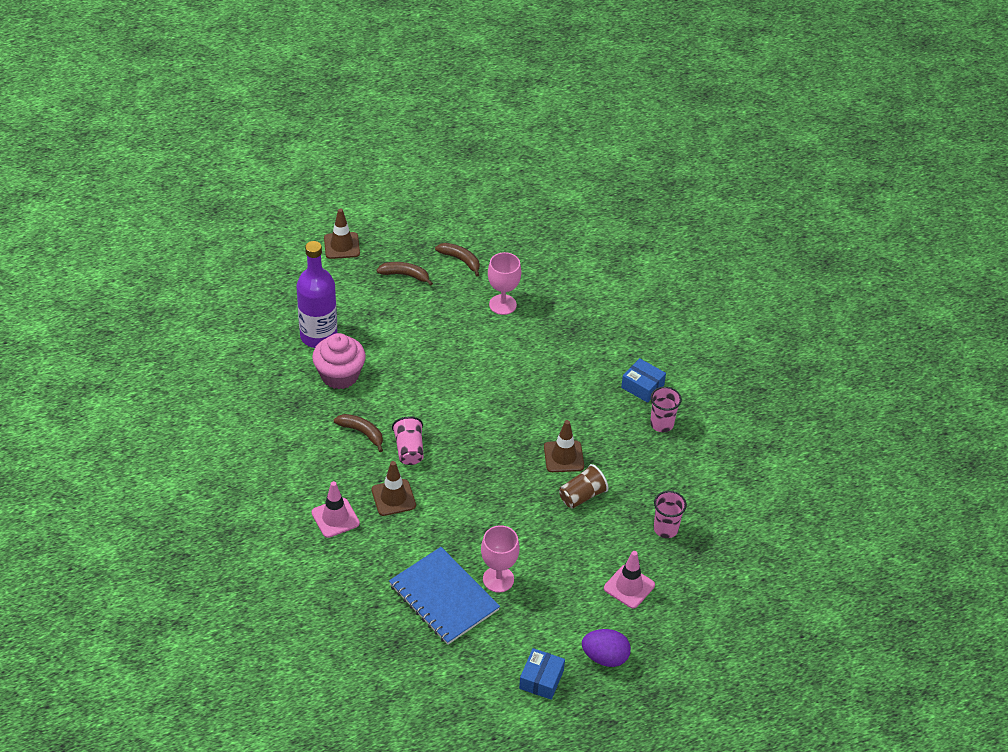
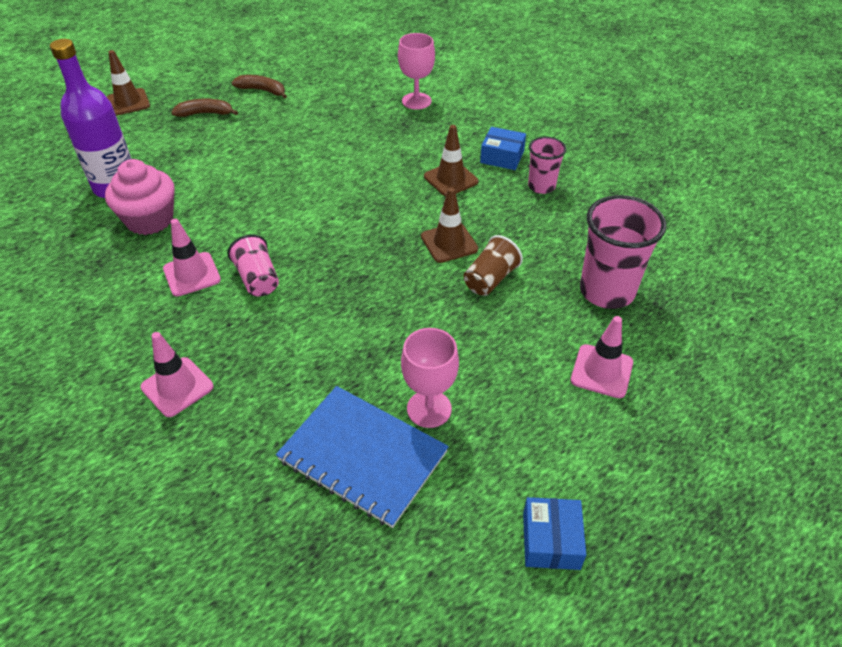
camera: 15 degrees left, 0 degrees up
brown banana [334,414,383,452] -> pink traffic cone [163,219,221,296]
brown traffic cone [371,461,416,516] -> brown traffic cone moved to [424,125,479,196]
pink goblet [488,252,521,315] -> pink goblet moved to [398,33,435,110]
purple egg [582,629,631,667] -> none
pink cup [654,491,687,538] -> pink cup [580,195,666,309], size x1.73

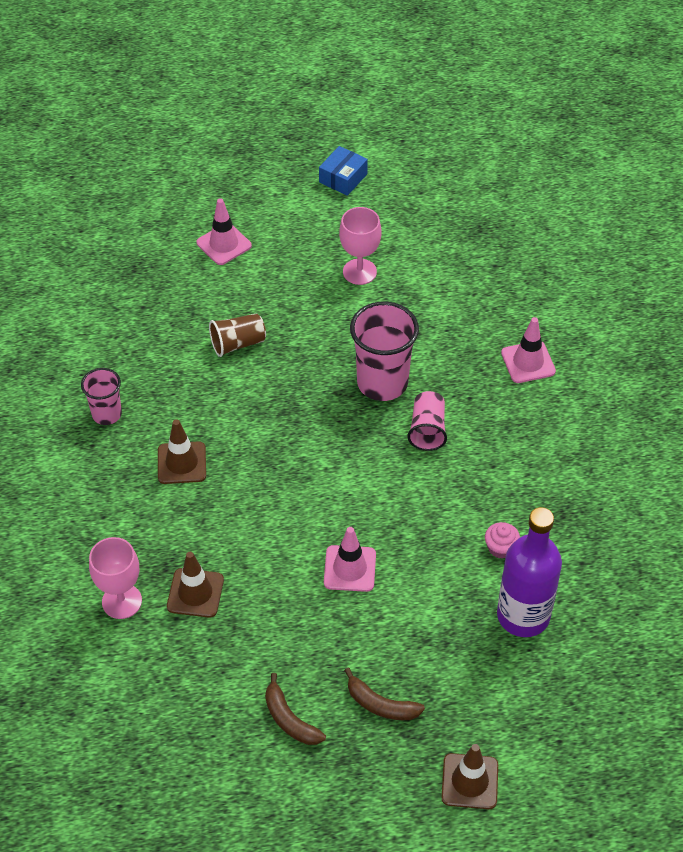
camera: 150 degrees left, 5 degrees up
pink cupcake [105,159,174,235] -> pink cupcake [485,522,520,558], size x0.49
pink traffic cone [163,219,221,296] -> pink traffic cone moved to [324,527,376,592]
blue notebook [276,386,449,528] -> none
brown traffic cone [421,187,478,263] -> brown traffic cone moved to [167,552,224,618]
blue box [480,127,526,170] -> none
pink cup [580,195,666,309] -> pink cup moved to [350,302,419,401]

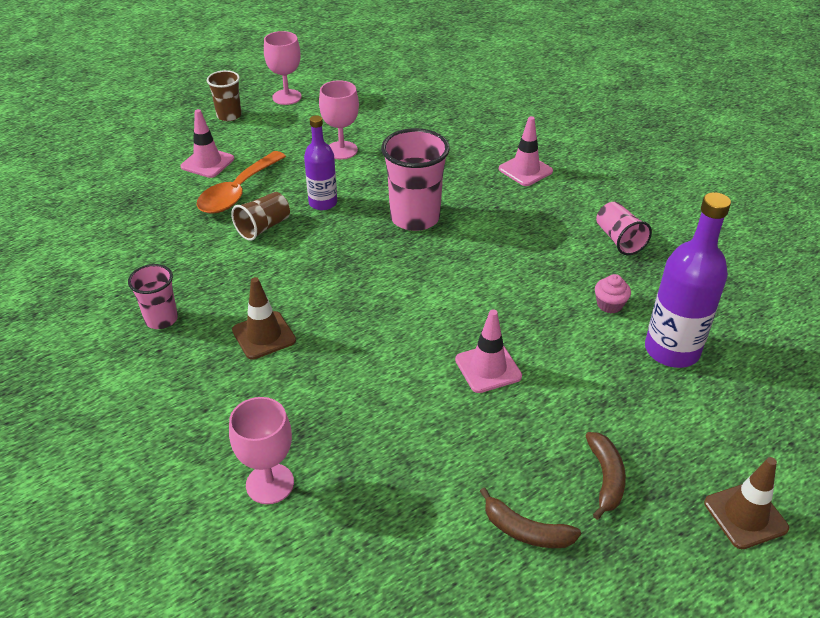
camera: 25 degrees left, 10 degrees down
brown traffic cone [167,552,224,618] -> none
blue box [319,146,368,196] -> pink goblet [264,31,302,105]
brown banana [344,667,425,720] -> brown banana turned 90 degrees counterclockwise [585,432,626,520]
pink cup [407,391,447,451] -> pink cup moved to [596,202,652,255]
none -> orange spoon [197,151,286,214]
none -> brown cup [207,70,241,121]
none -> purple bottle [304,115,337,210]

